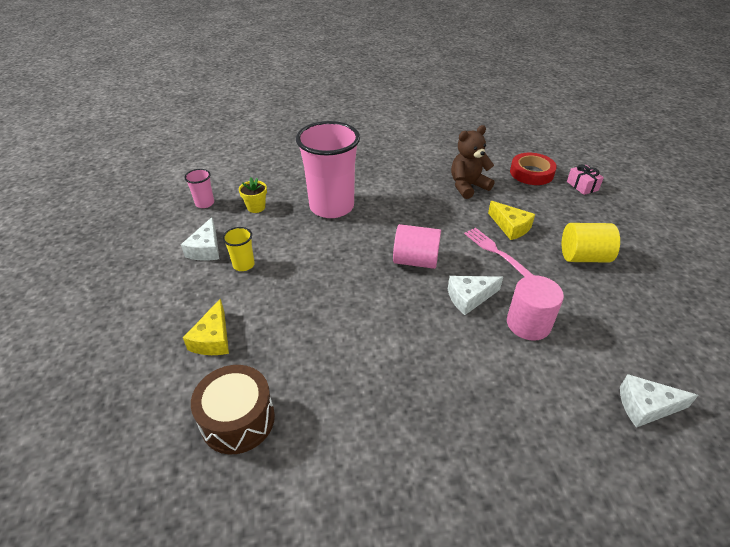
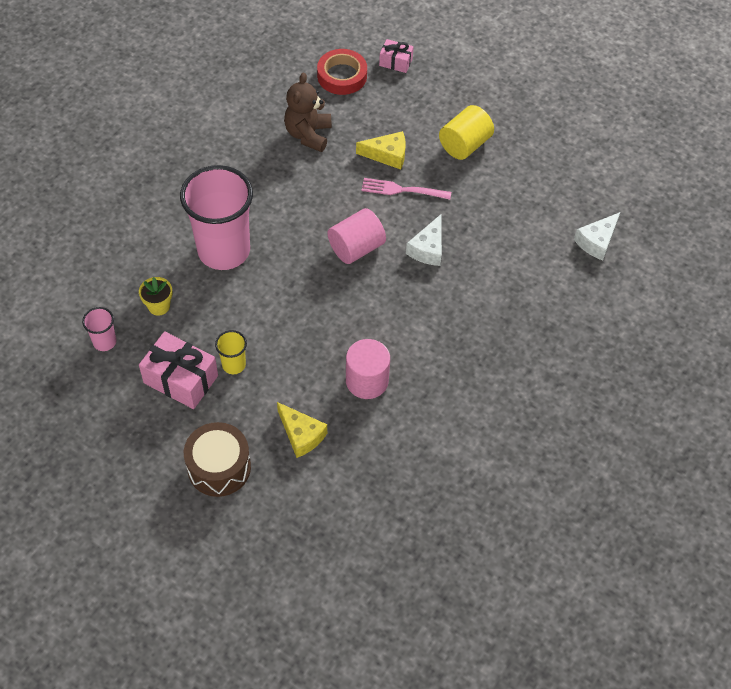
camera: 50 degrees left, 15 degrees up
white cheese [181,217,219,261] -> pink gift [139,331,218,409]
brown drum [191,365,275,454] -> brown drum moved to [184,422,251,497]
pink cylinder [507,275,564,341] -> pink cylinder moved to [346,339,390,399]

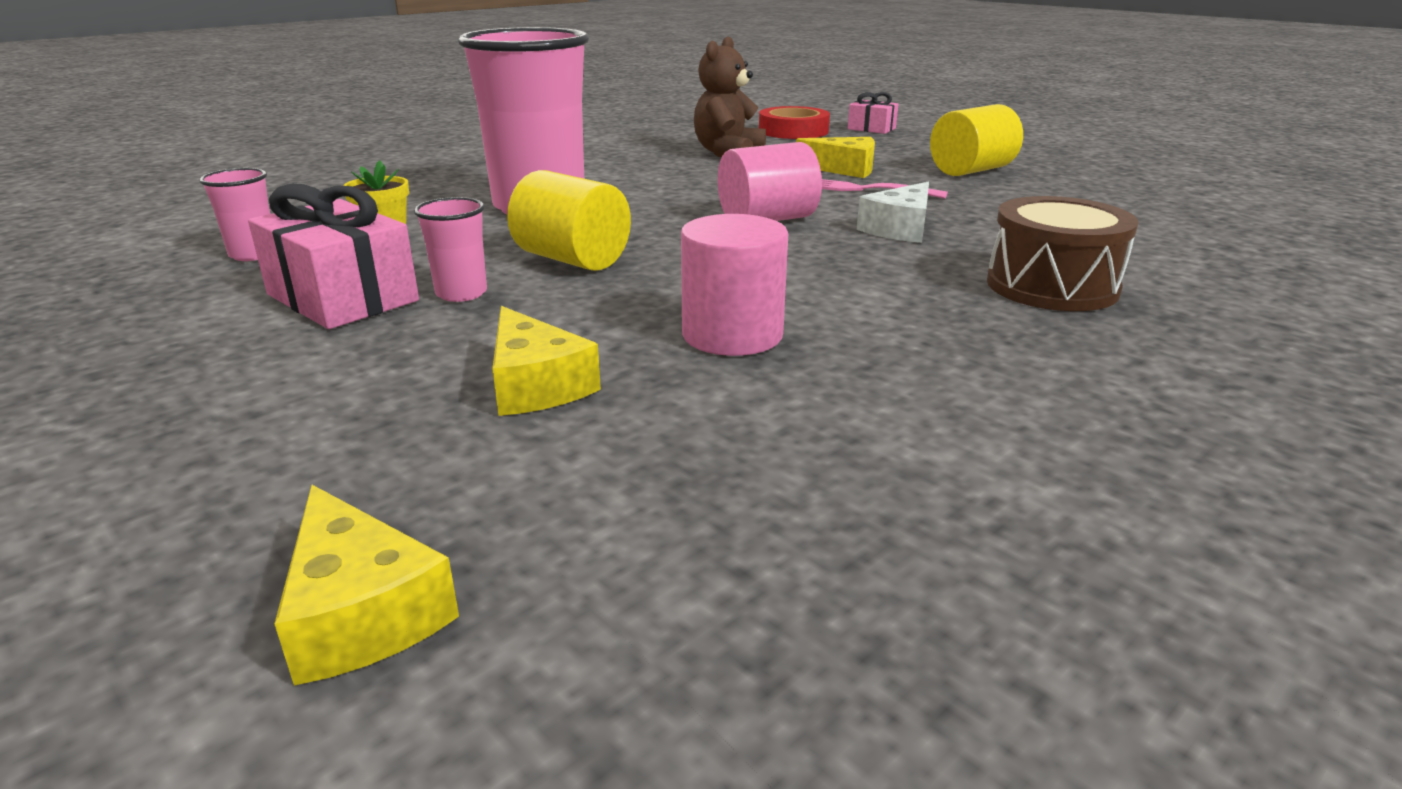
camera: 15 degrees right, 30 degrees down
brown drum [184,422,251,497] -> brown drum moved to [987,196,1139,311]
yellow cup [215,330,247,374] -> pink cup [414,197,487,302]
white cheese [574,212,620,261] -> none
none -> yellow cheese [274,485,459,686]
none -> yellow cylinder [507,170,631,271]

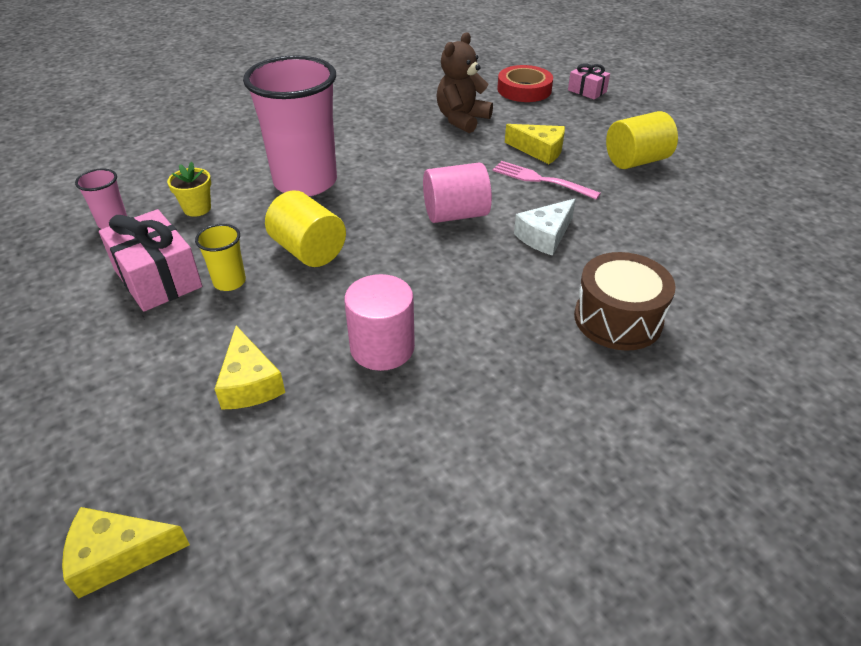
camera: 10 degrees right, 15 degrees up
yellow cheese [274,485,459,686] -> yellow cheese turned 105 degrees clockwise [62,507,190,599]
pink cup [414,197,487,302] -> yellow cup [195,224,246,291]

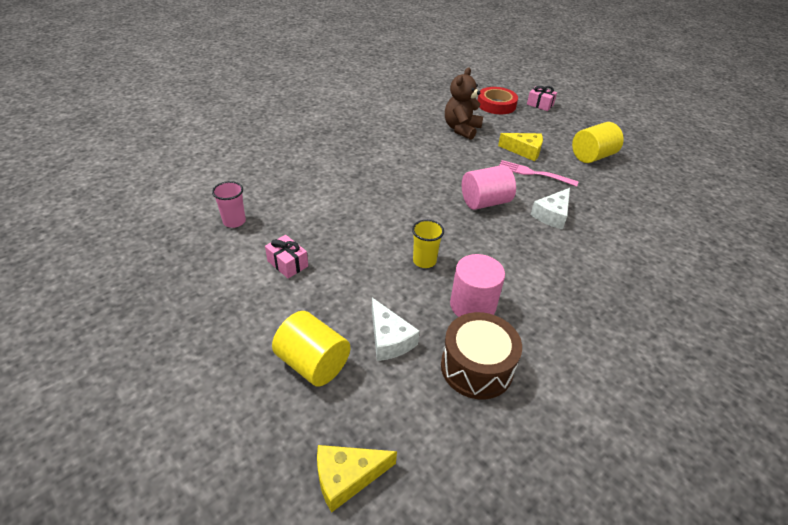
camera: 10 degrees left, 0 degrees up
pink gift [99,209,202,312] -> pink gift [265,235,308,278], size x0.56
yellow flower pot [167,162,211,217] -> none
yellow cup [195,224,246,291] -> yellow cup moved to [412,220,444,268]
yellow cheese [215,326,285,410] -> white cheese [372,298,420,361]
pink cup [243,55,337,196] -> none
yellow cylinder [265,191,346,267] -> yellow cylinder moved to [272,311,350,387]
brown drum [574,252,676,351] -> brown drum moved to [441,312,522,399]

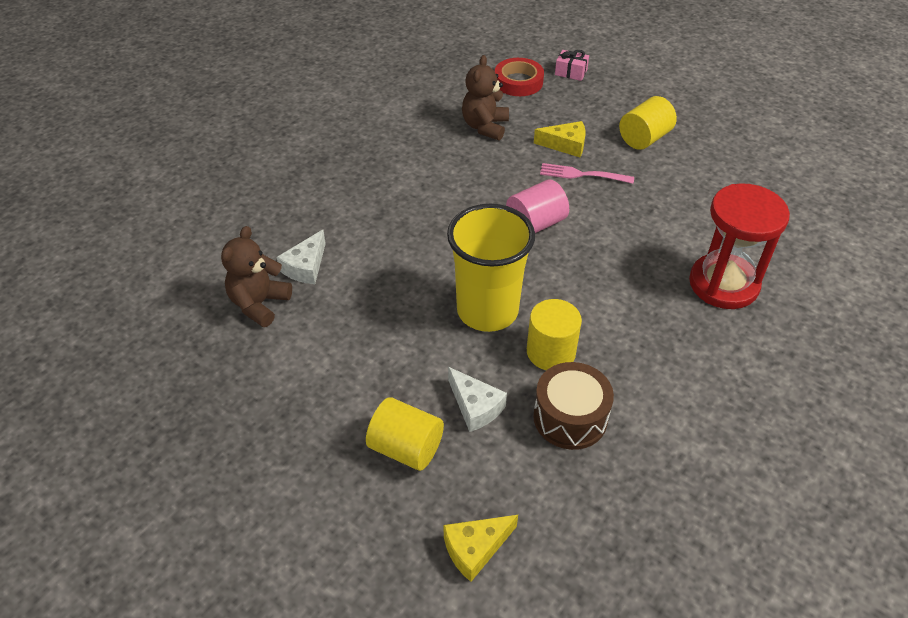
camera: 10 degrees left, 5 degrees up
pink cup [212,181,246,228] -> brown teddy bear [221,226,292,327]
pink gift [265,235,308,278] -> none
yellow cup [412,220,444,268] -> yellow cup [447,204,535,332], size x2.35
pink cylinder [450,254,505,317] -> yellow cylinder [527,299,582,370]
white cheese [530,188,570,229] -> white cheese moved to [276,230,326,284]
none -> red hourglass [689,183,790,309]

